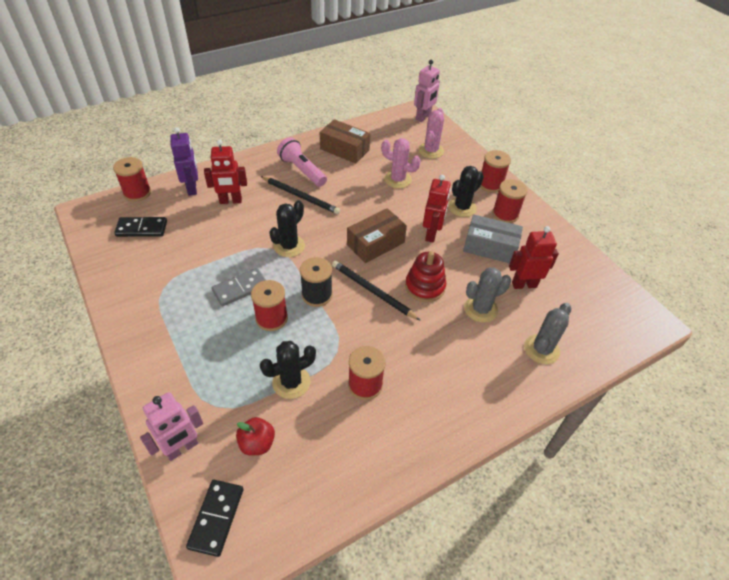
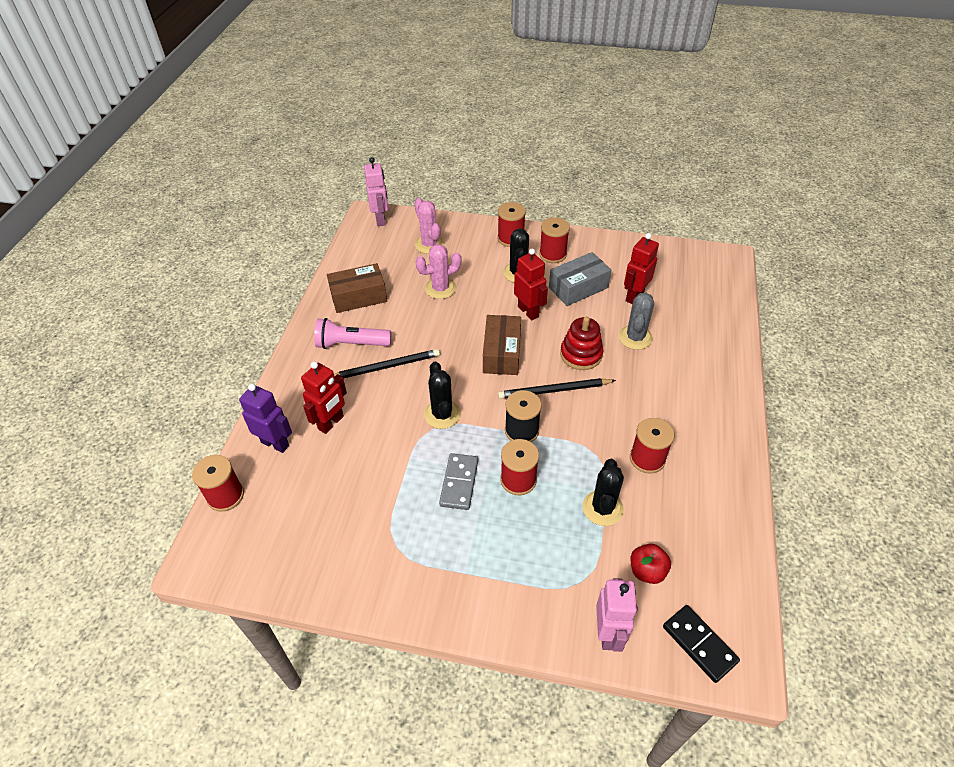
camera: 45 degrees left, 0 degrees up
black domino [114,217,167,237] -> none
grey cactus [524,303,572,364] -> none

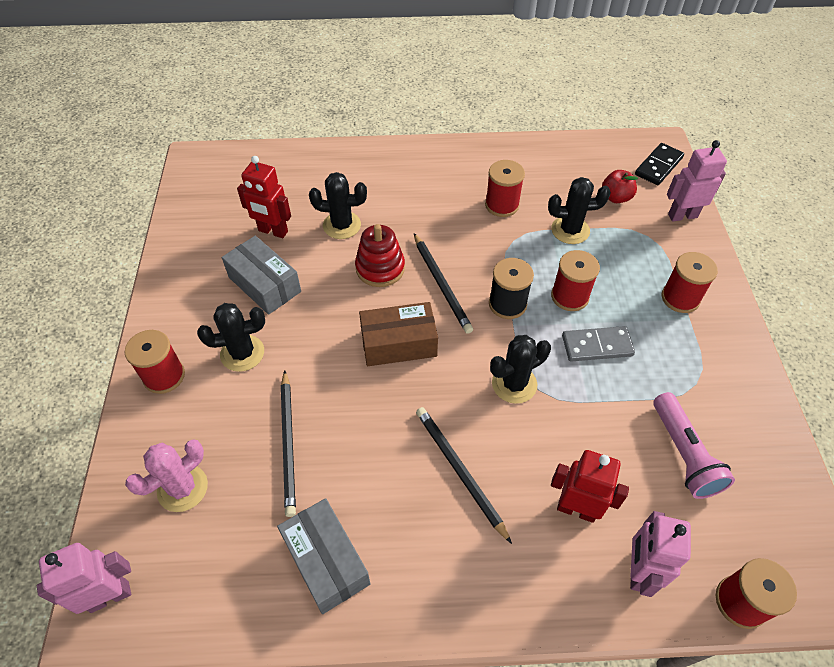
camera: 105 degrees left, 5 degrees up
purple robot [239,384,292,453] -> pink robot [630,511,691,597]
pink flashlight [314,318,391,349] -> pink flashlight moved to [653,392,735,499]
brown box [327,263,387,313] -> grey box [277,498,371,614]
pink cactus [415,244,462,299] -> black pencil [281,370,296,517]
red robot [514,248,548,320] -> none
red spool [539,217,570,263] -> red spool moved to [662,252,718,313]
grey cactus [619,293,654,350] -> black cactus [309,172,367,239]

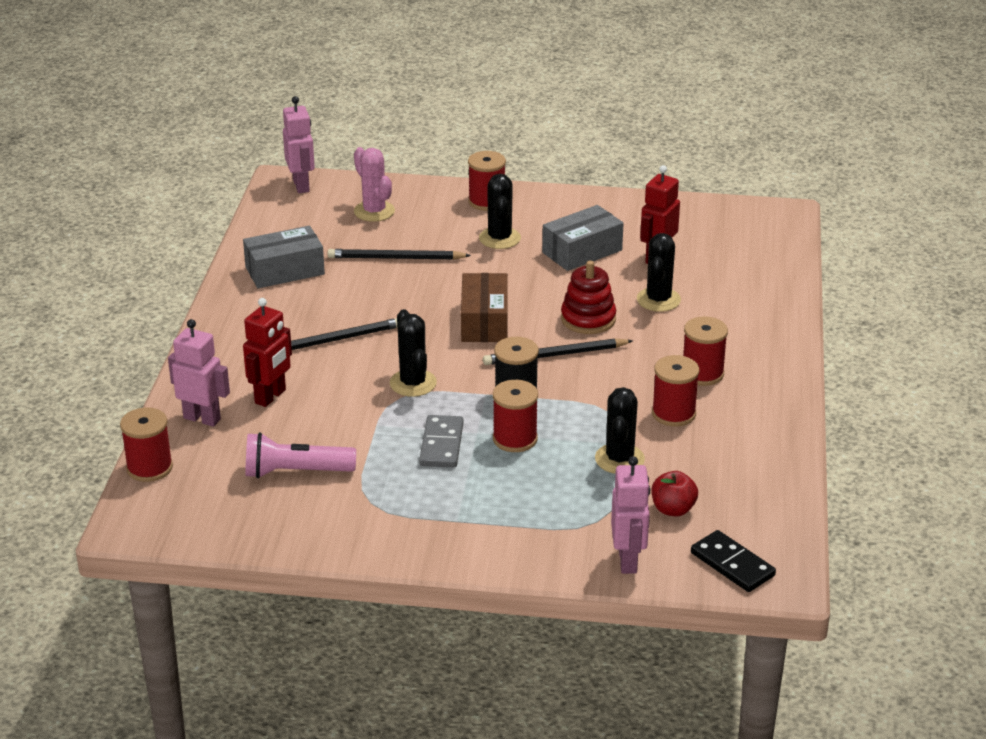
camera: 100 degrees right, 20 degrees down
red spool [662,252,718,313] -> red spool moved to [683,316,728,386]

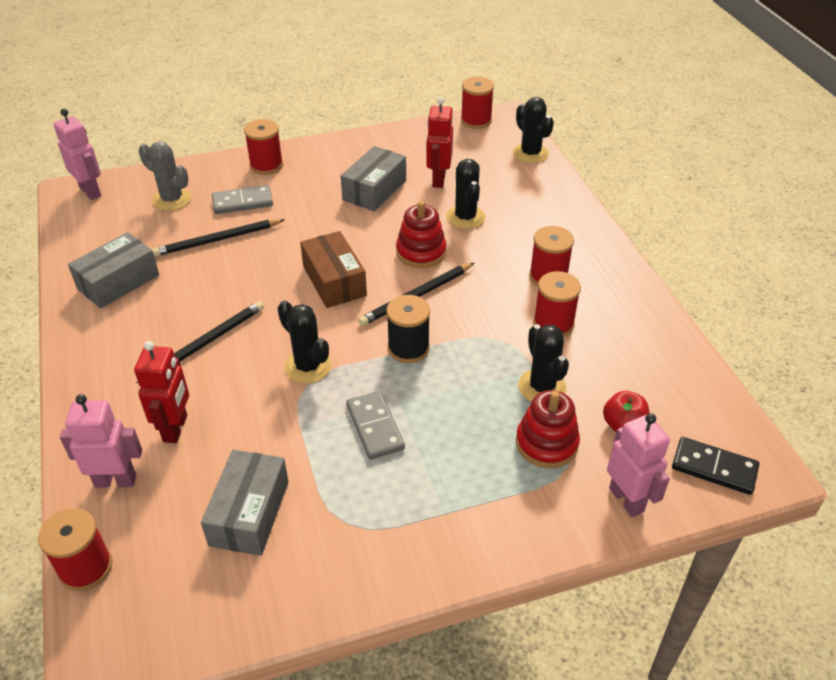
camera: 25 degrees left, 10 degrees up
pink flashlight [245,432,356,479] -> grey box [201,450,289,556]
pink cactus [354,147,395,222] -> grey cactus [139,141,191,211]
black cactus [479,174,521,249] -> black cactus moved to [513,97,554,163]
red spool [493,380,538,452] -> red spool moved to [461,77,494,129]
none -> grey domino [212,185,273,214]
none -> red stacking toy [516,390,580,468]

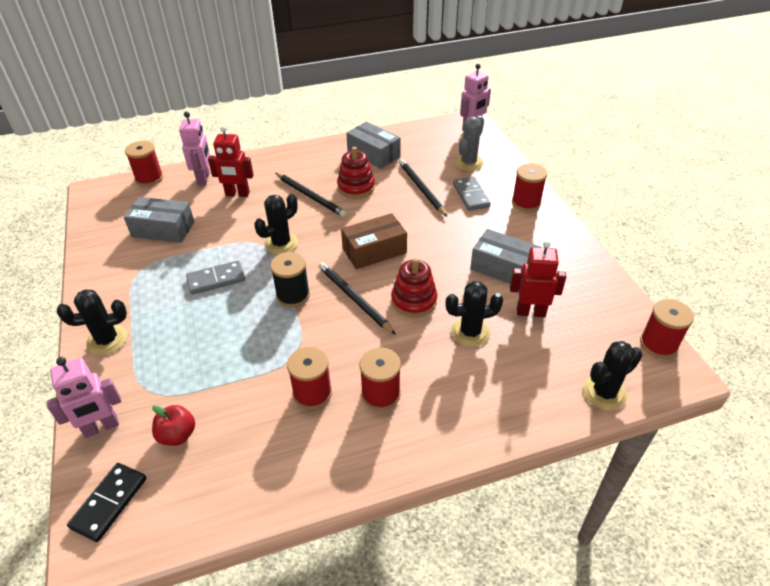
camera: 90 degrees right, 0 degrees up
red stacking toy [516,390,580,468] -> red stacking toy moved to [337,147,375,198]
black cactus [518,324,569,402] -> black cactus moved to [57,289,127,355]

